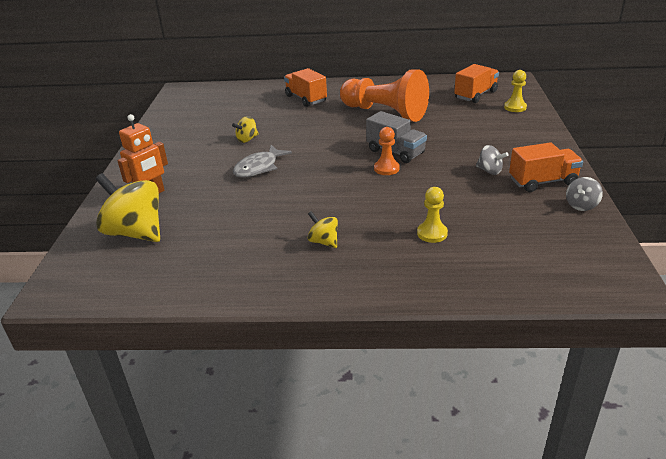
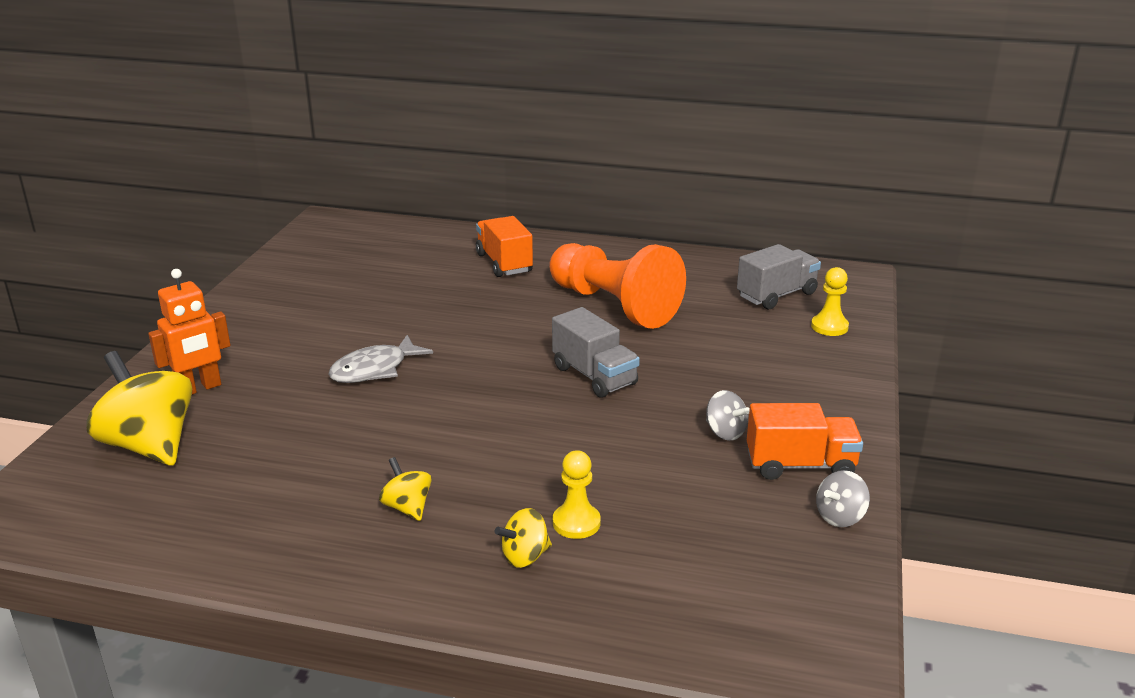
camera: 10 degrees right, 5 degrees down
yellow spinning top [232,116,259,143] -> yellow spinning top moved to [495,508,552,568]
orange pawn [374,127,400,175] -> none
orange truck [454,64,499,103] -> grey truck [737,244,821,309]

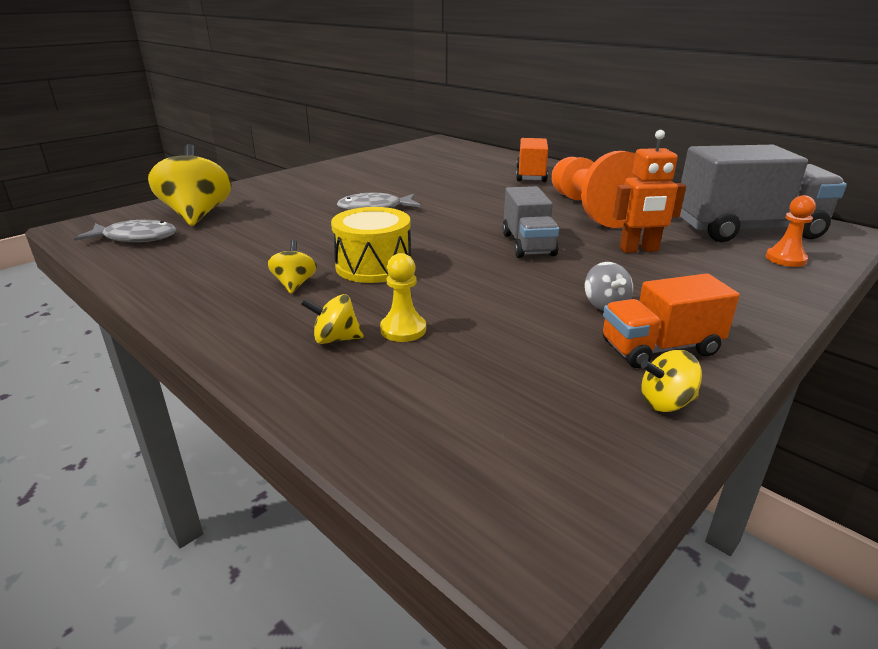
camera: 30 degrees right, 0 degrees up
orange robot [148,269,231,395] -> orange robot moved to [613,130,686,253]
grey truck [737,244,821,309] -> grey truck [680,145,847,242], size x1.74
orange truck [747,403,863,480] -> orange truck turned 135 degrees clockwise [603,273,740,368]
yellow pawn [811,267,849,336] -> orange pawn [766,195,816,267]
grey spinning top [816,470,870,527] -> yellow spinning top [641,350,702,412]
none -> grey fish [74,220,177,242]
none -> yellow drum [331,207,411,283]

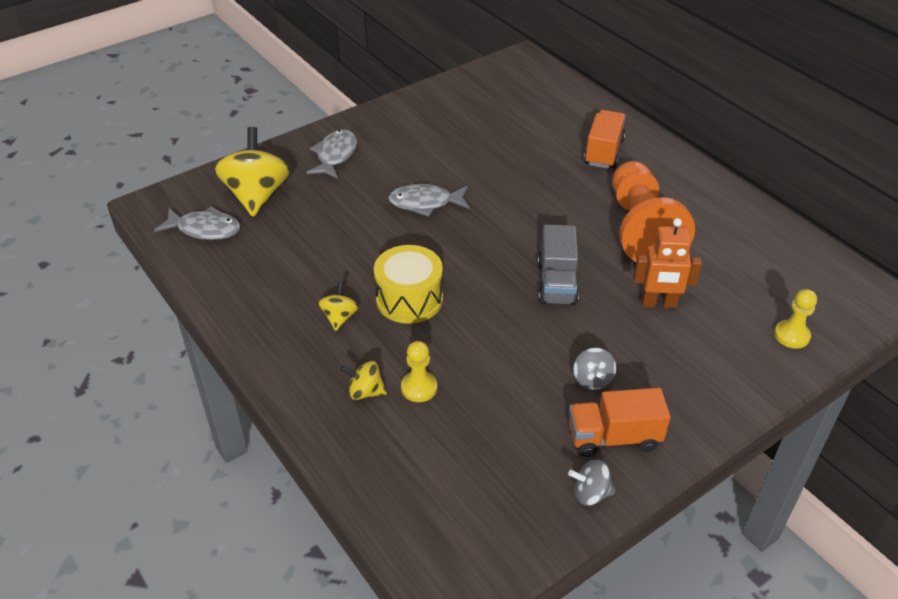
camera: 10 degrees right, 15 degrees up
yellow spinning top [641,350,702,412] -> grey spinning top [568,459,615,506]
grey truck [680,145,847,242] -> none
orange pawn [766,195,816,267] -> yellow pawn [774,289,817,349]
none -> grey fish [306,129,357,179]

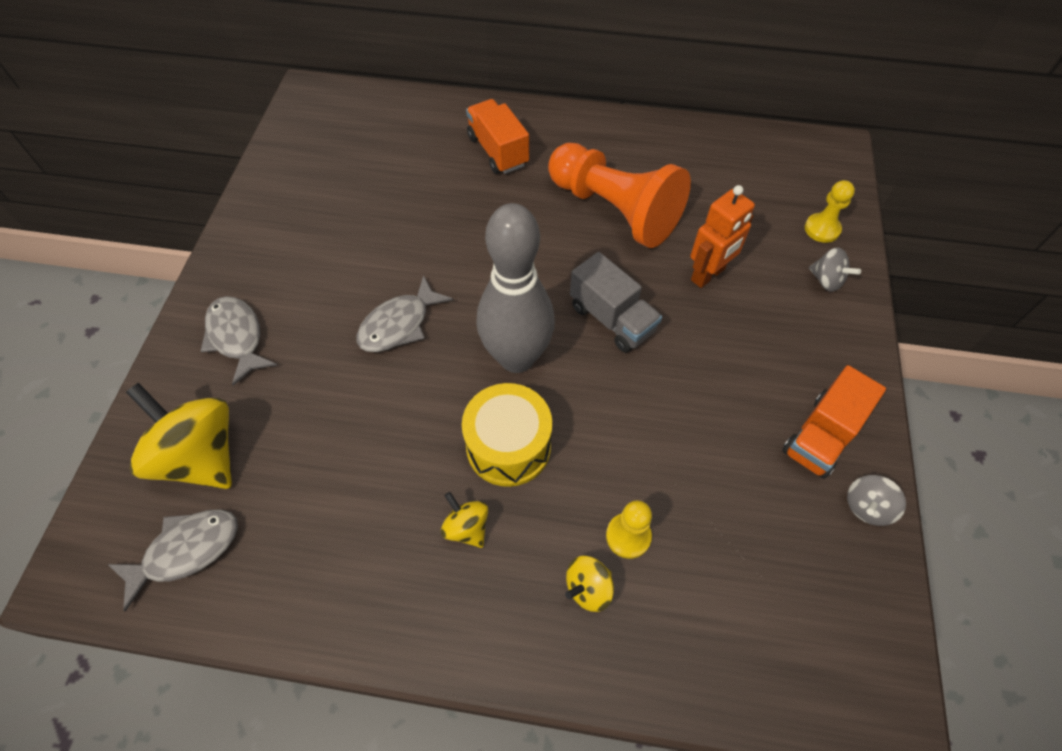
camera: 45 degrees left, 15 degrees up
grey spinning top [573,348,617,390] -> grey spinning top moved to [809,247,861,292]
none -> grey bowling pin [477,203,555,373]

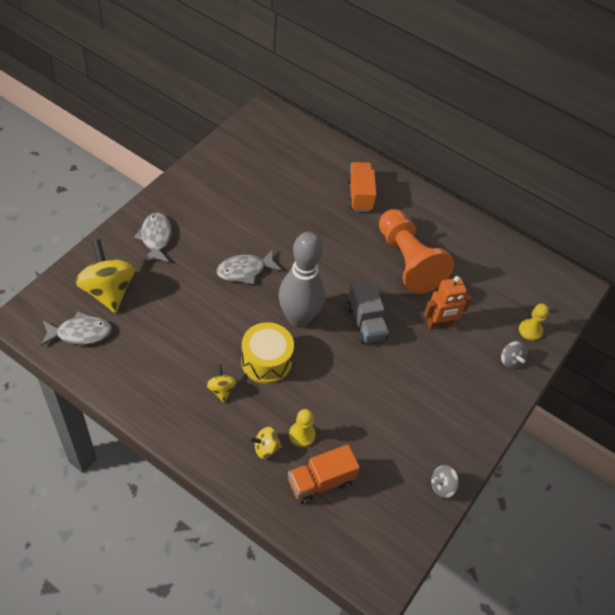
camera: 20 degrees right, 5 degrees down
orange truck [782,365,886,479] -> orange truck moved to [288,444,360,504]

